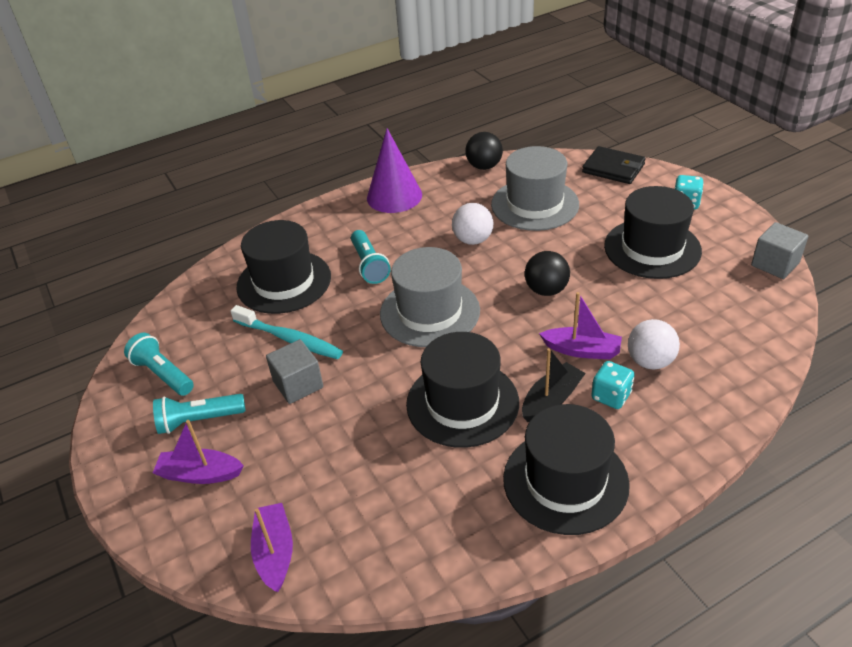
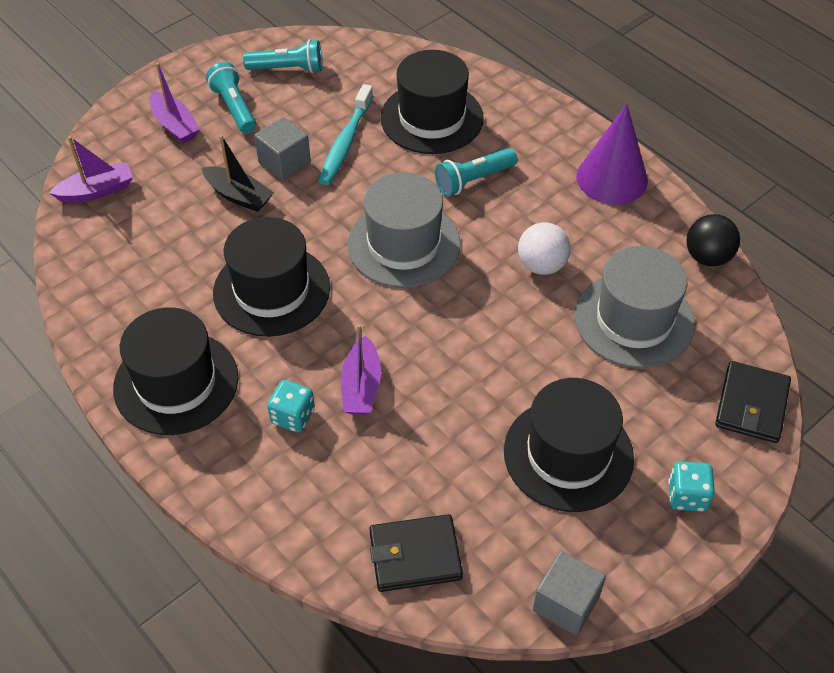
camera: 75 degrees right, 10 degrees up
turquoise flashlight [124,333,194,396] -> turquoise flashlight turned 60 degrees clockwise [243,39,322,73]
purple boat [153,420,244,484] -> purple boat turned 150 degrees clockwise [150,62,200,143]
black boat [522,348,586,422] -> black boat moved to [202,135,274,212]
black ball [525,251,570,296] -> none
white ball [628,319,680,370] -> none
none -> black wallet [369,514,463,592]

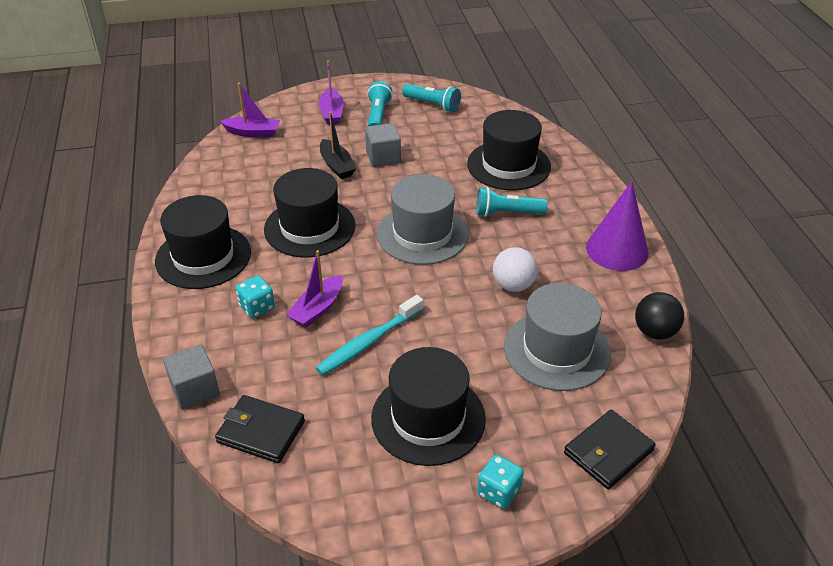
camera: 30 degrees right, 10 degrees down
turquoise toothbrush [319,84,373,185] -> turquoise toothbrush moved to [316,295,424,375]
grey cube [533,551,606,636] -> grey cube moved to [163,345,220,410]

